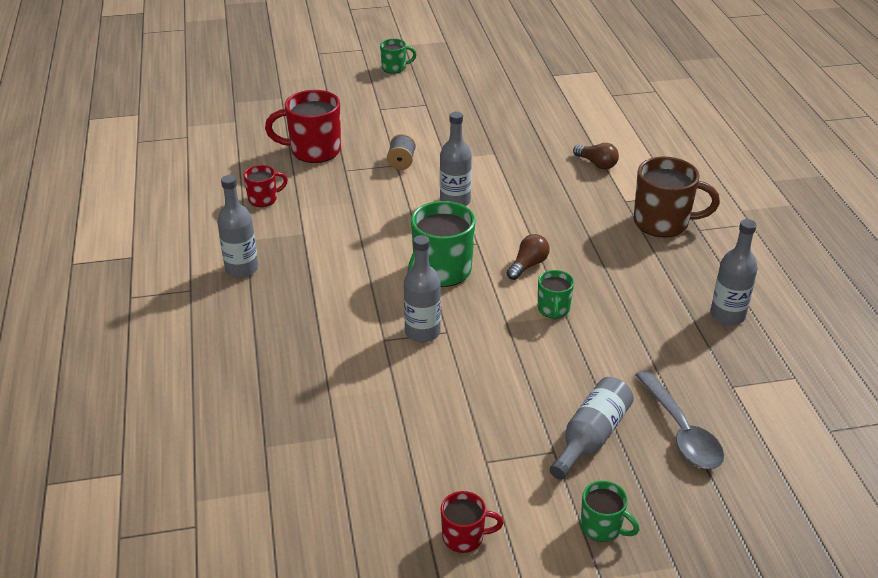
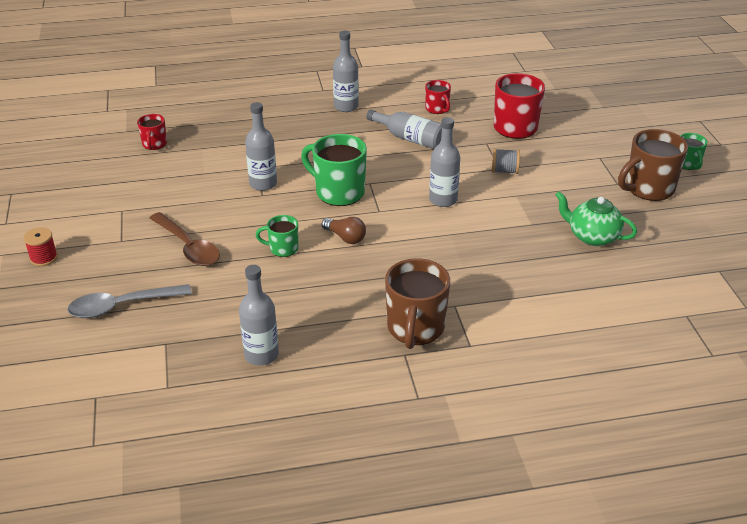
camera: 90 degrees right, 0 degrees up
red mug [441,491,504,553] -> red mug moved to [137,114,167,150]
grey bottle [550,377,634,480] -> grey bottle moved to [366,109,442,149]
brown light bulb [573,143,619,170] -> none
green mug [581,481,639,542] -> red spool [24,227,58,266]
none -> brown spoon [150,212,220,266]
none -> green teapot [555,191,637,246]
none -> brown mug [618,129,688,201]

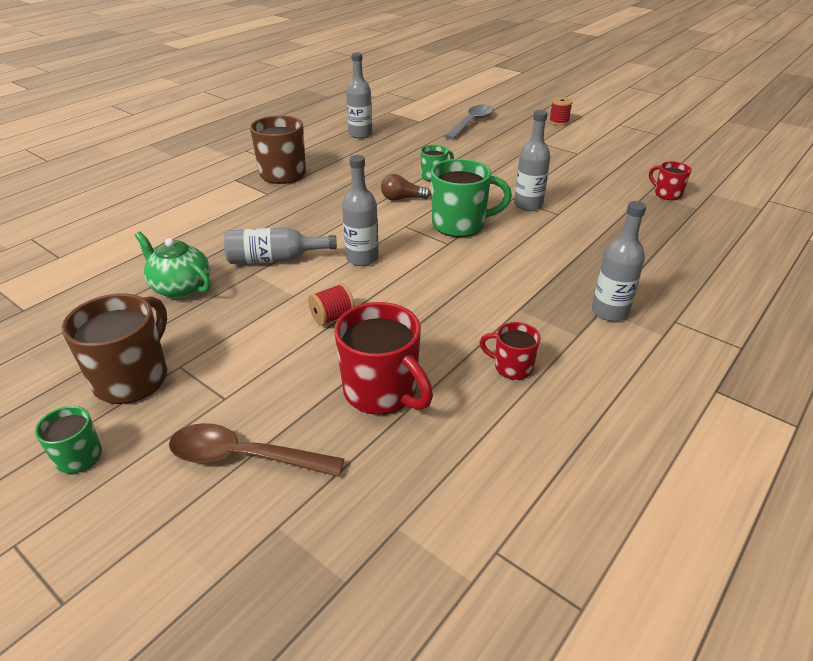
camera: 140 degrees right, 0 degrees up
brown spoon [150,212,220,266] -> brown spoon moved to [169,423,344,477]
grey bottle [366,109,442,149] -> grey bottle moved to [224,228,337,264]
grey spool [492,148,520,174] -> red spool [308,283,355,326]
green teapot [555,191,637,246] -> green teapot turned 135 degrees counterclockwise [135,232,211,298]

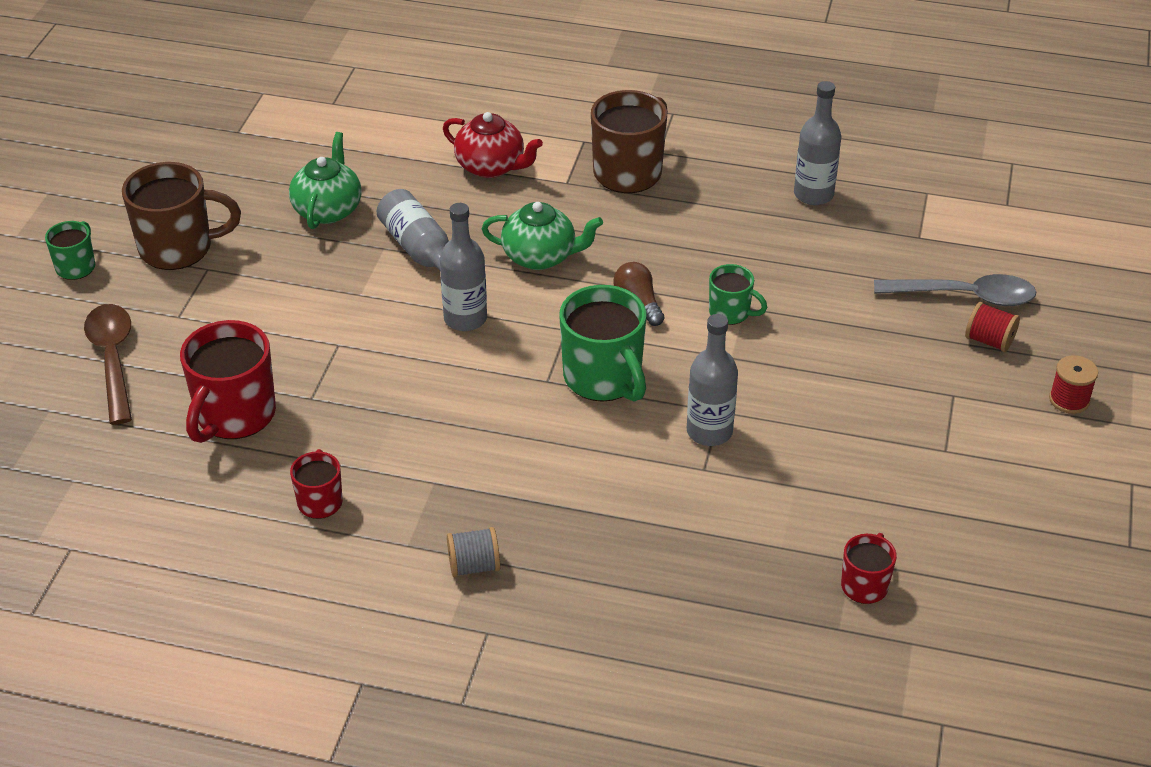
camera: 65 degrees right, 5 degrees up
red spool [308,283,355,326] -> red spool moved to [965,302,1020,352]
grey bottle [592,201,646,321] -> grey spool [447,527,500,577]
none -> red teapot [443,112,543,178]
none -> green teapot [482,202,603,270]

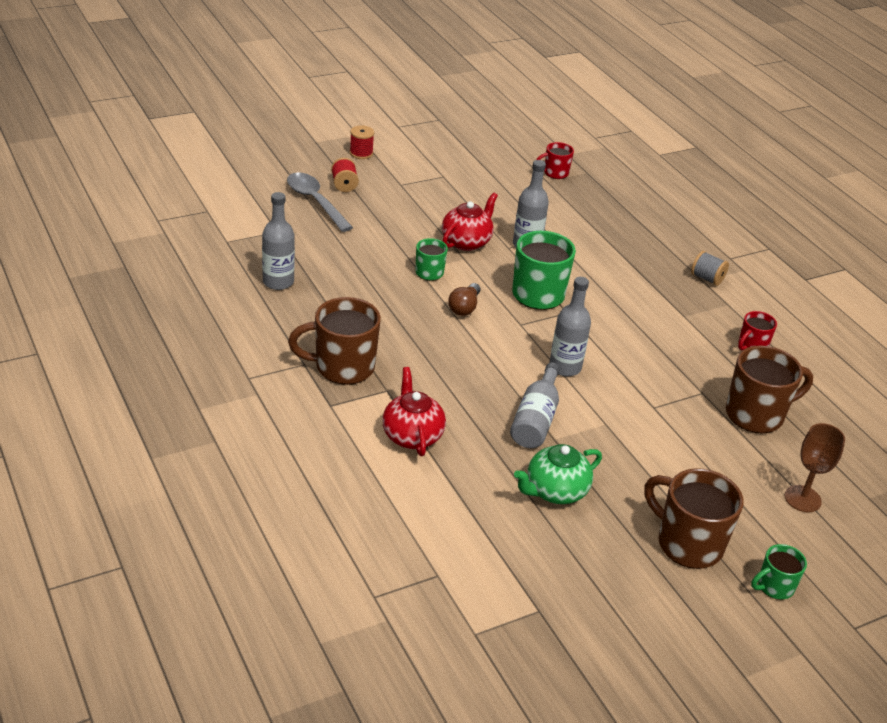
camera: 135 degrees left, 5 degrees down
brown spoon [84,304,132,425] -> brown goblet [785,423,845,512]
red mug [180,320,276,443] -> brown mug [726,345,813,433]
green teapot [482,202,603,270] -> none
none -> red teapot [442,193,498,251]

